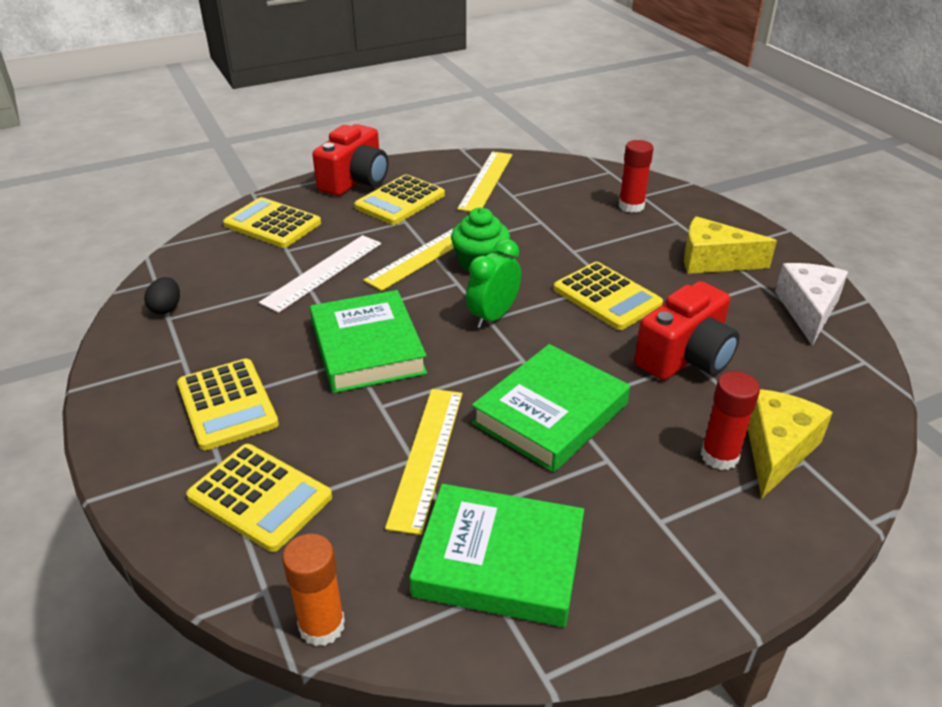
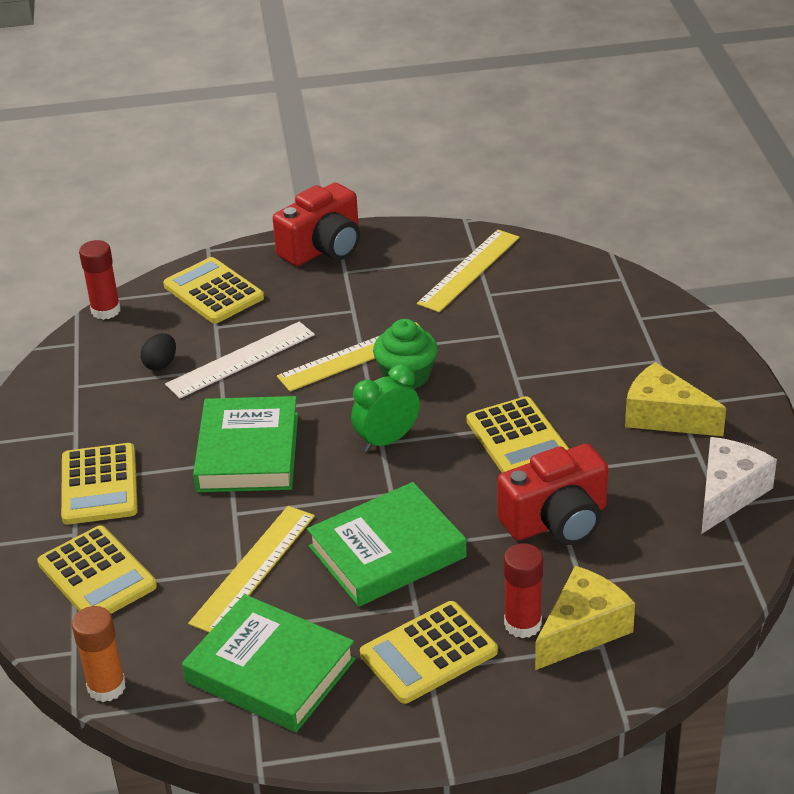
camera: 20 degrees right, 0 degrees up
black egg [144,277,180,315] -> black egg moved to [141,333,176,371]
yellow calculator [354,174,445,225] -> yellow calculator moved to [360,601,498,704]
red glue stick [619,140,653,213] -> red glue stick moved to [79,240,121,320]

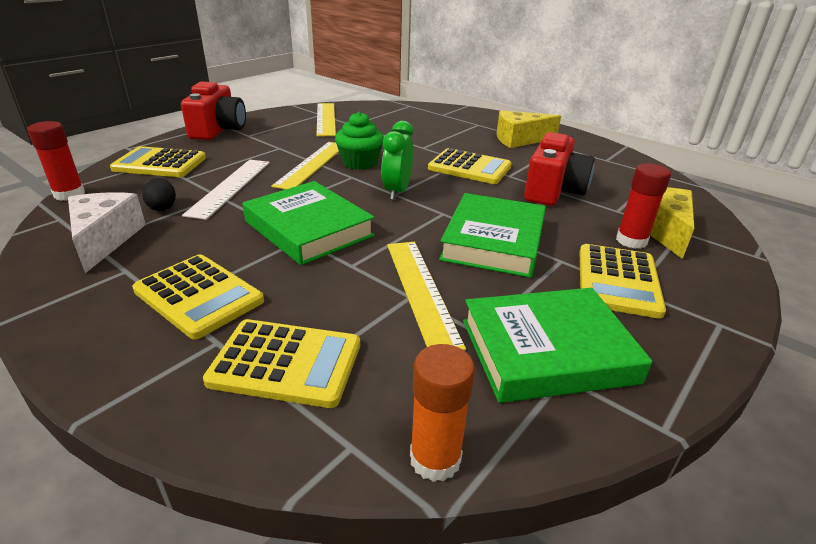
camera: 45 degrees left, 5 degrees down
white cheese [701,437,777,534] -> white cheese moved to [68,192,146,273]

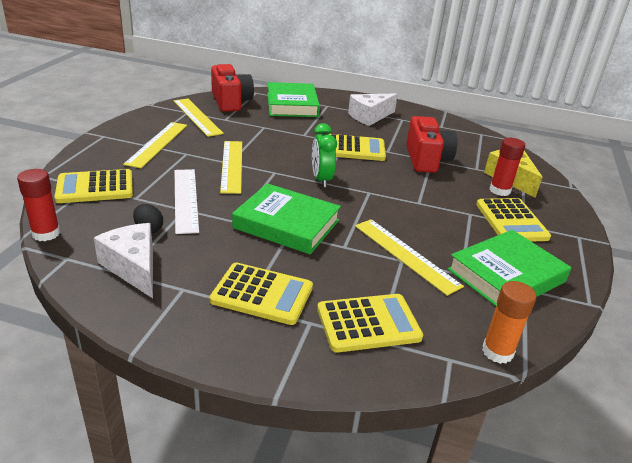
camera: 25 degrees left, 0 degrees up
red camera [181,81,246,140] -> red camera moved to [211,64,254,112]
green cupcake [335,112,384,170] -> none
green book [439,193,546,278] -> green book moved to [267,82,320,117]
yellow cheese [497,110,561,148] -> white cheese [348,93,398,126]
none -> yellow ruler [123,122,187,168]

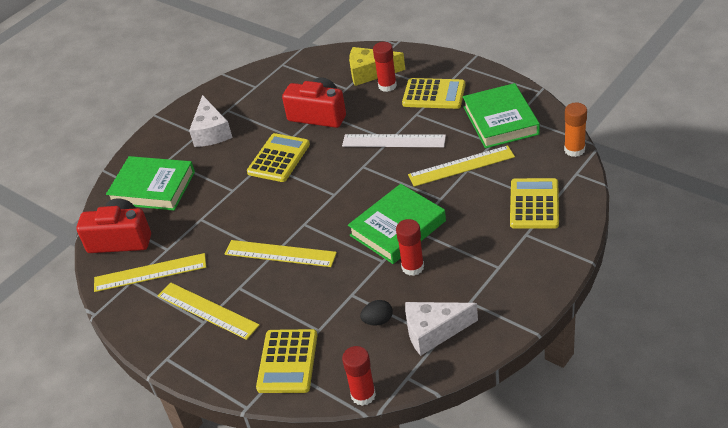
camera: 60 degrees left, 10 degrees up
white ruler [175,169,199,234] -> white ruler moved to [342,134,446,147]
yellow calculator [210,263,313,325] -> none
green clock [312,123,337,188] -> none
none -> red glue stick [396,219,424,276]

